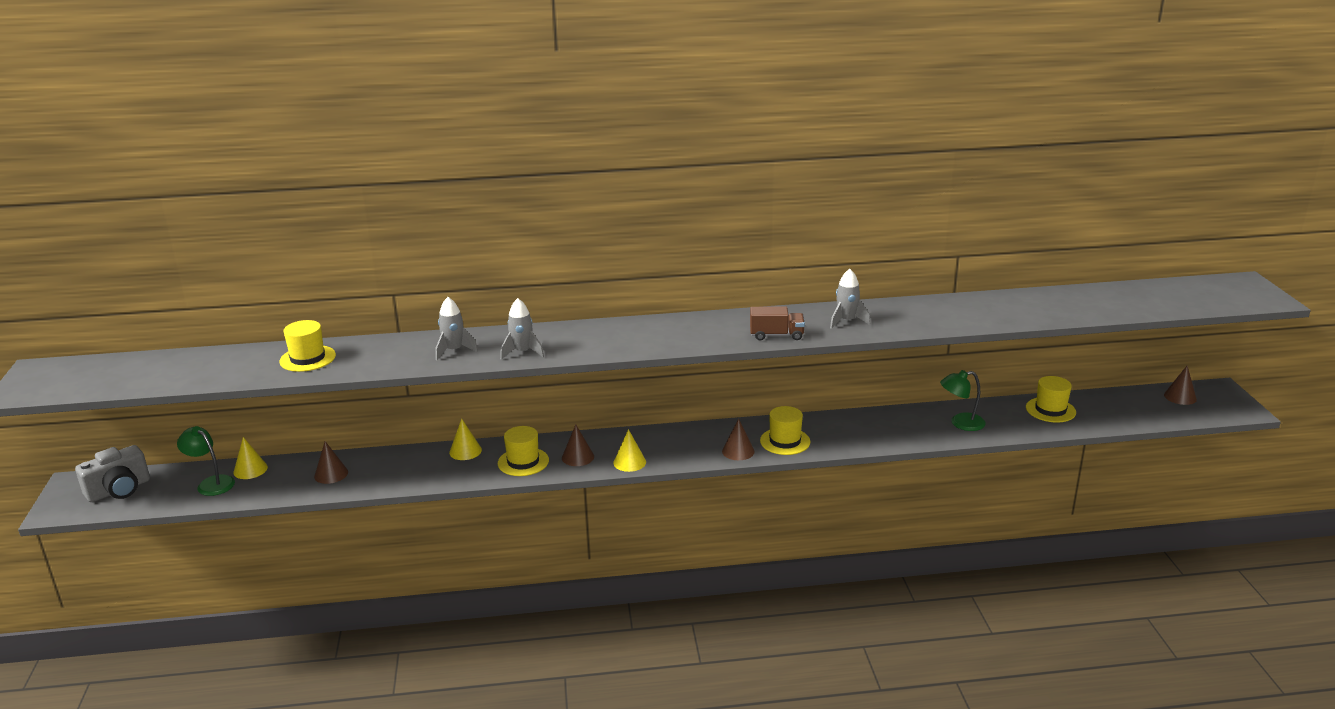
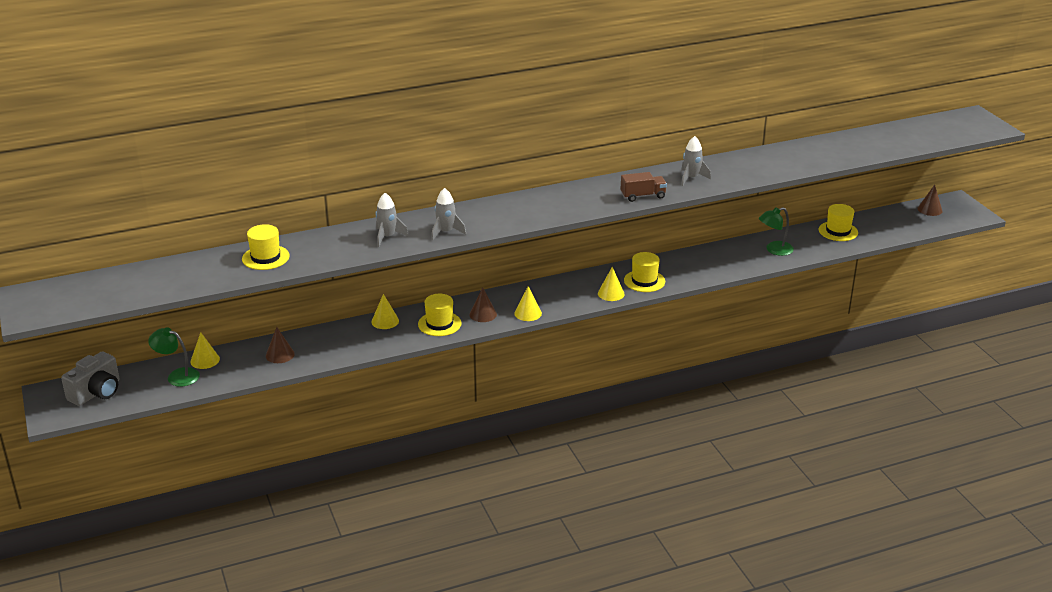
camera: 15 degrees left, 5 degrees up
brown cone [722,418,755,460] -> yellow cone [598,267,625,301]

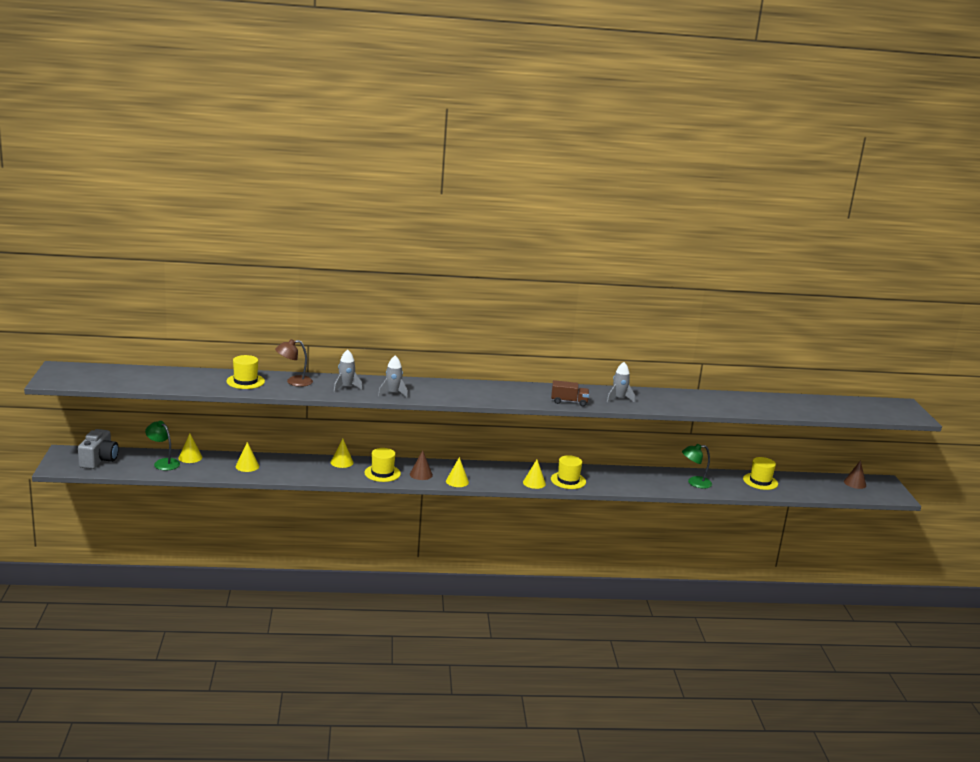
camera: 15 degrees right, 10 degrees down
grey camera [61,351,120,406] -> grey camera turned 45 degrees counterclockwise [78,429,119,469]
brown cone [266,327,295,363] -> yellow cone [235,442,259,472]
none -> brown lamp [275,339,313,387]

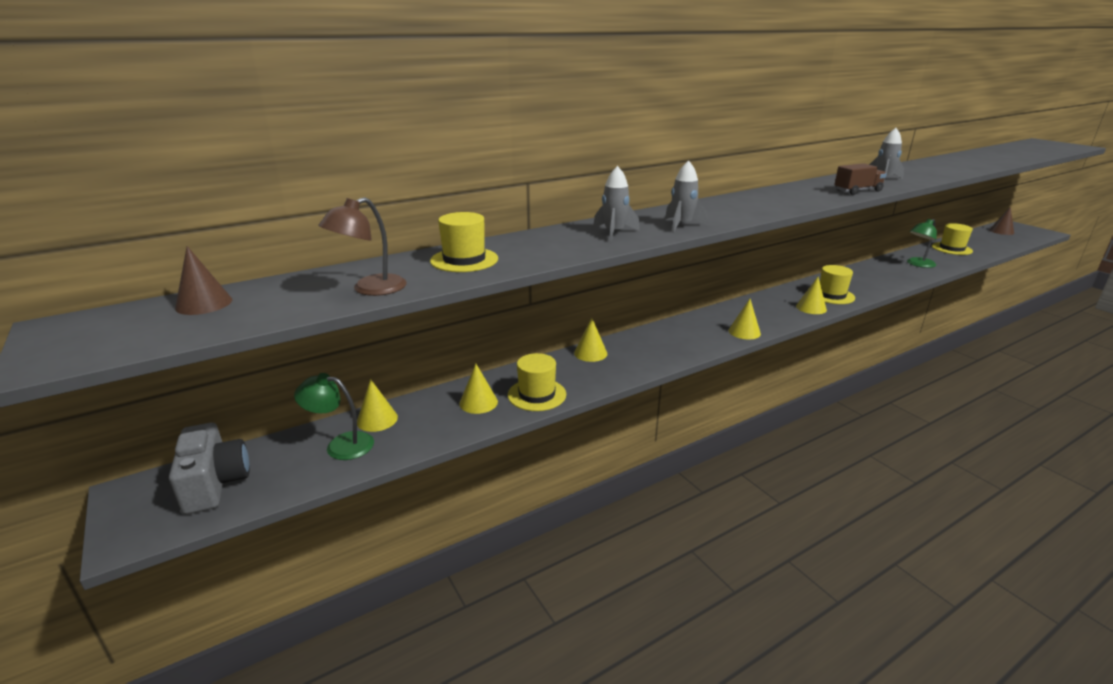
camera: 25 degrees left, 5 degrees up
brown lamp [275,339,313,387] -> brown lamp moved to [318,197,407,296]
yellow hat [364,448,401,482] -> yellow hat moved to [508,353,566,411]
brown cone [410,450,433,480] -> brown cone moved to [175,246,232,315]

